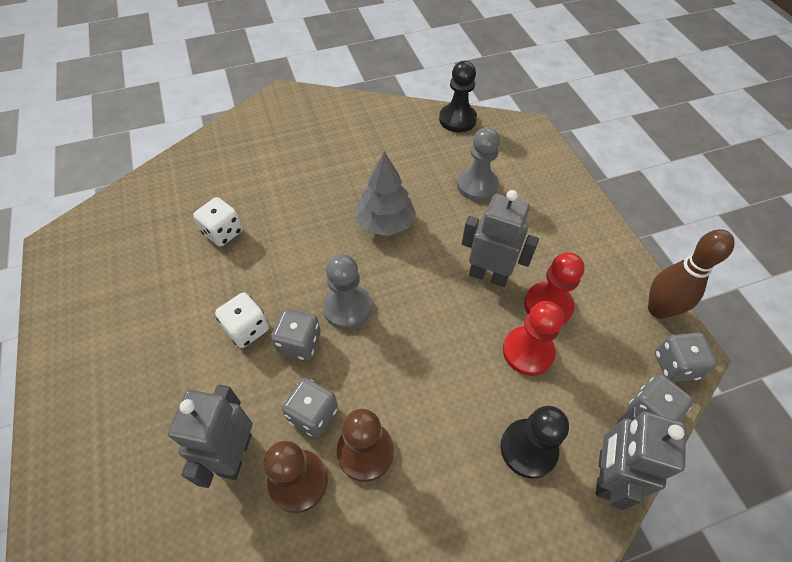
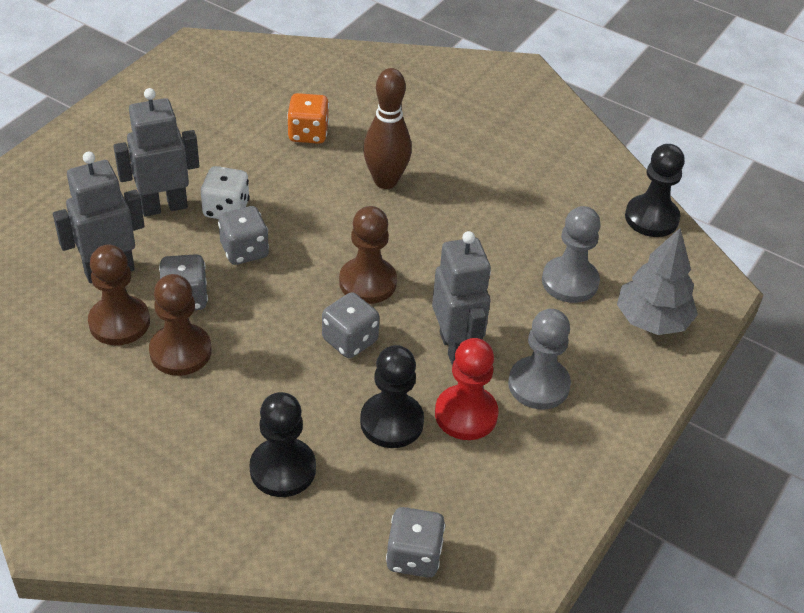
camera: 50 degrees right, 10 degrees down
white dice [193,197,243,247] -> orange dice [287,93,329,144]
grey pawn [323,254,371,329] -> grey pawn moved to [508,309,571,409]
grey tree [355,152,416,236] -> grey tree moved to [617,228,698,335]
red pawn [503,301,564,376] -> black pawn [360,345,424,448]
grey robot [596,406,686,510] -> grey robot moved to [114,88,199,217]
brown bowling pin [648,229,735,319] -> brown bowling pin moved to [363,68,412,189]
grey dice [655,333,717,382] -> grey dice moved to [322,292,379,358]
none -> brown pawn [339,206,397,304]

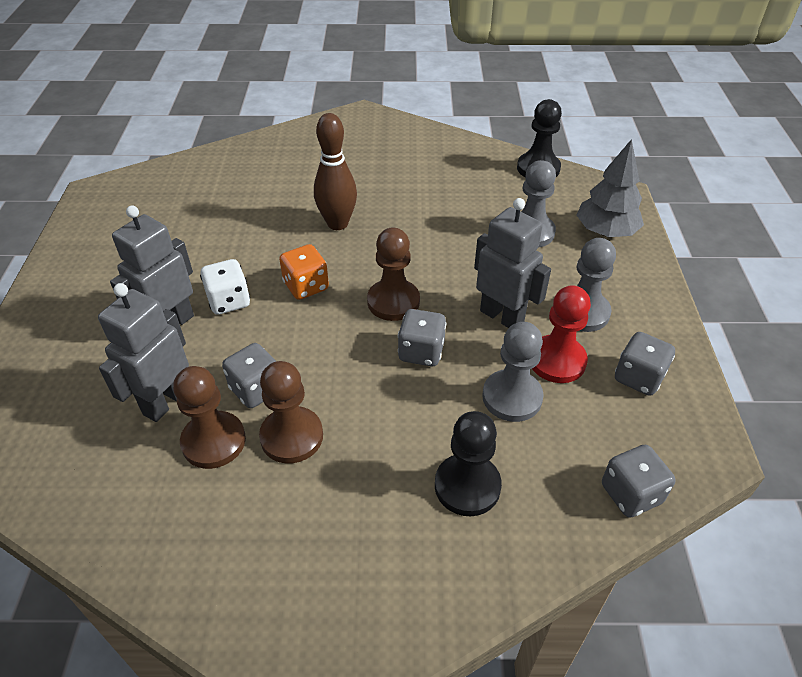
camera: 30 degrees left, 0 degrees up
grey dice [218,206,269,265] -> grey dice moved to [615,332,675,396]
orange dice [287,93,329,144] -> orange dice moved to [279,244,329,300]
black pawn [360,345,424,448] -> grey pawn [482,322,544,422]

